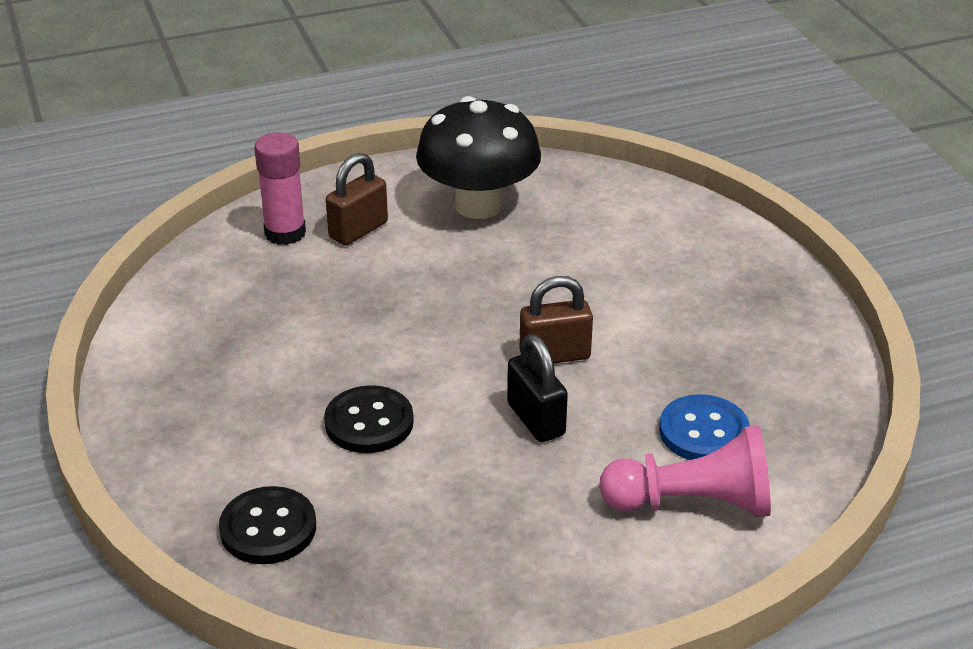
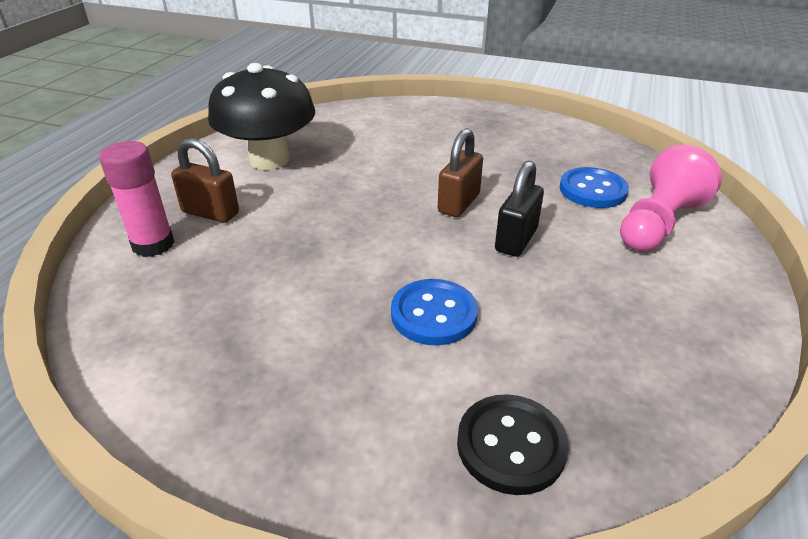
camera: 50 degrees left, 0 degrees up
black button [324,385,414,453] -> blue button [391,279,478,346]
brown padlock [326,153,388,246] -> brown padlock turned 60 degrees counterclockwise [171,138,239,223]
black padlock [507,334,568,442] -> black padlock turned 75 degrees counterclockwise [495,161,544,257]

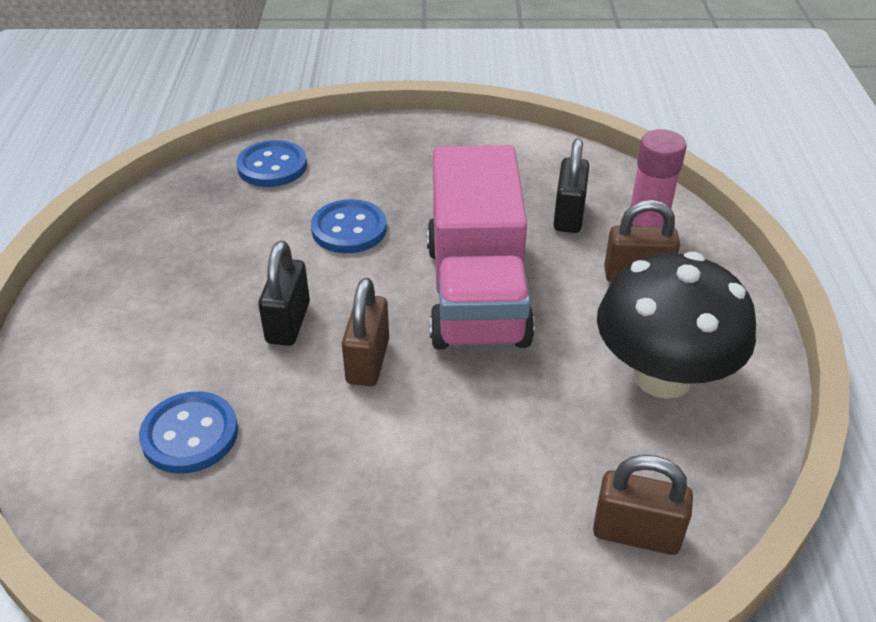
camera: 160 degrees right, 5 degrees up
black button [457,394,569,495] -> blue button [236,140,307,187]
pink pawn [620,145,722,251] -> none
none -> pink truck [427,145,535,350]
none -> black padlock [553,139,589,233]
none -> brown padlock [593,455,693,555]

